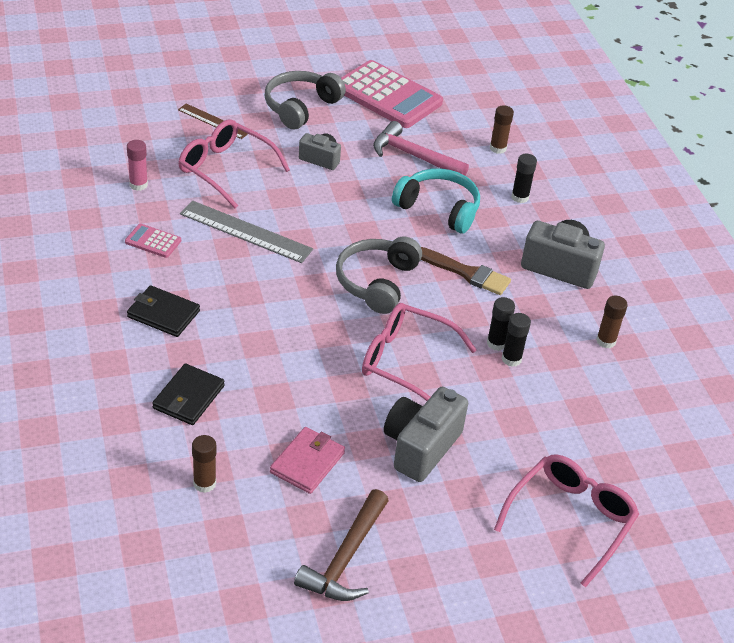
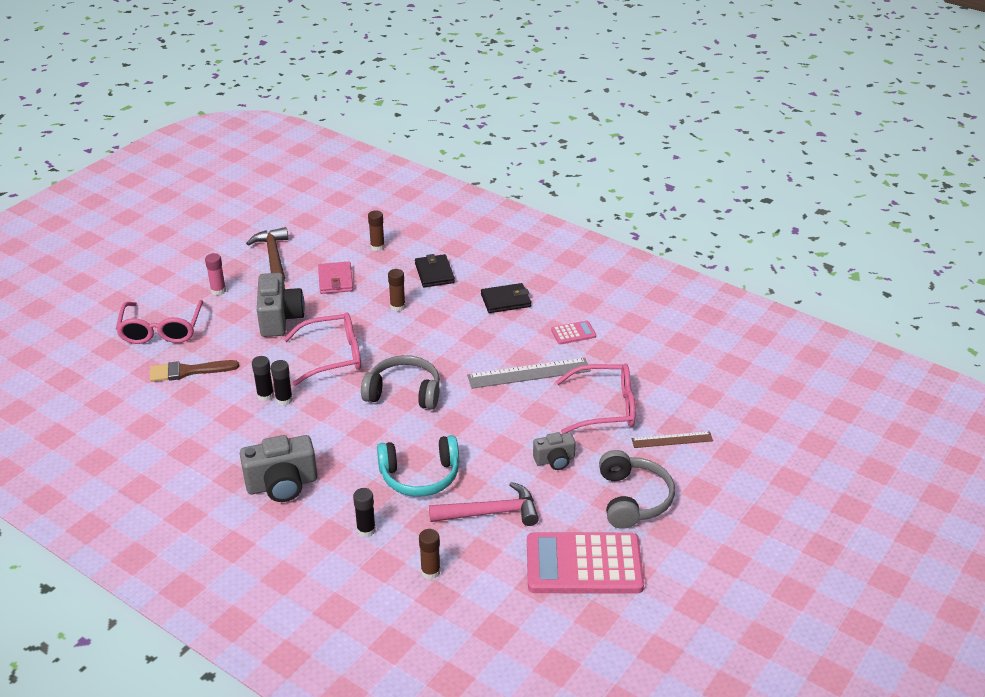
camera: 145 degrees right, 5 degrees down
pink glue stick [127,140,148,191] -> pink glue stick moved to [205,253,226,295]
grey headphones [336,237,422,314] -> grey headphones turned 60 degrees counterclockwise [361,355,440,410]
brown brush [421,247,511,295] -> brown brush moved to [150,360,239,382]
brown glue stick [596,296,628,348] -> brown glue stick moved to [388,269,406,312]

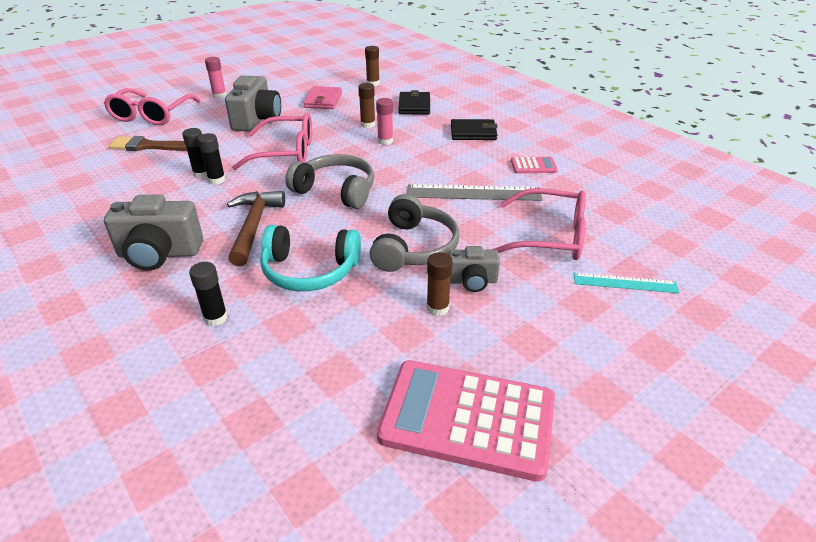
camera: 15 degrees right, 0 degrees up
brown hammer [246,227,289,280] -> brown hammer moved to [227,191,285,266]
brown glue stick [419,529,441,579] -> brown glue stick moved to [427,252,452,316]
pink hammer [429,482,539,526] -> none
grey headphones [599,450,675,529] -> grey headphones moved to [369,194,459,272]
brown ruler [631,431,713,448] -> turquoise ruler [573,273,680,293]
none -> pink glue stick [376,98,393,145]

